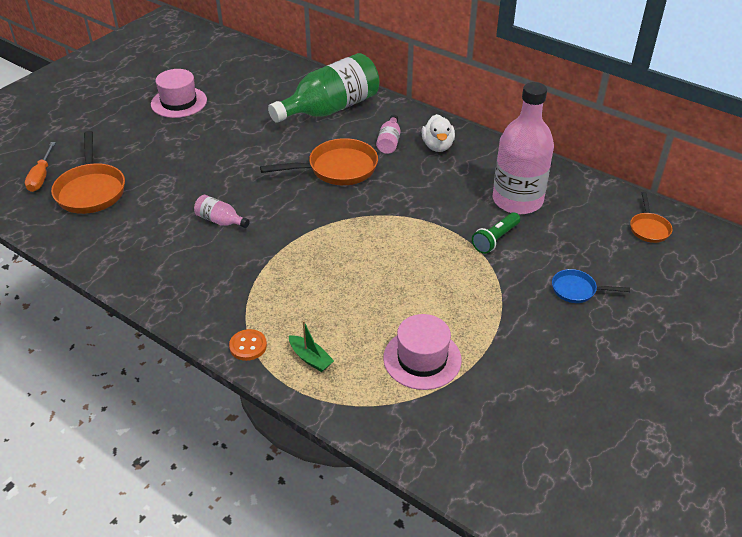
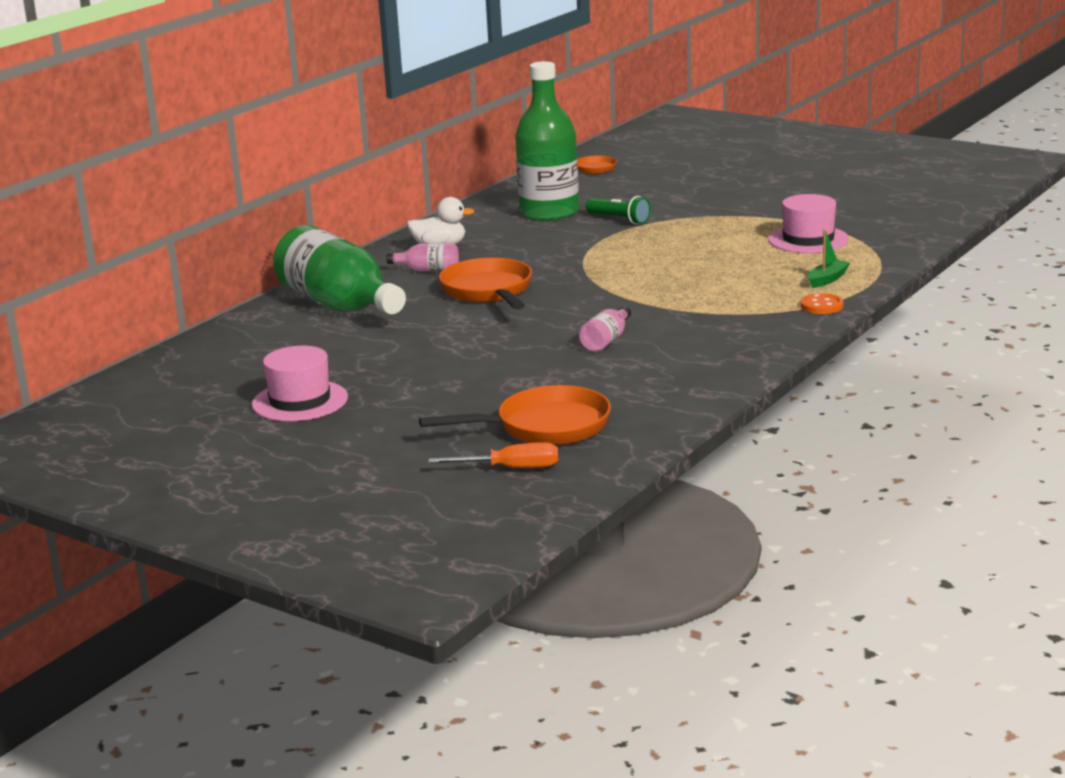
camera: 90 degrees left, 20 degrees down
pink bottle [493,82,554,214] -> green bottle [515,61,579,221]
blue pan [552,269,630,303] -> none

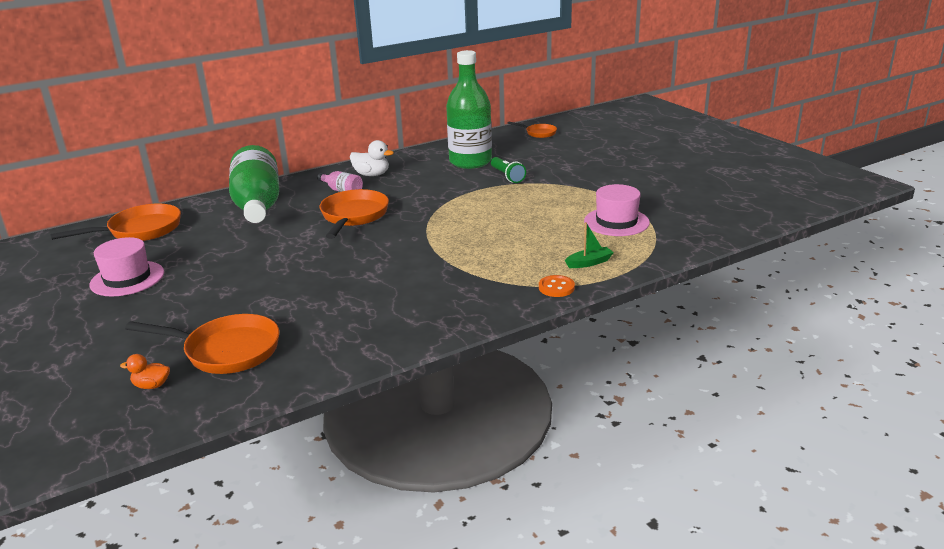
camera: 25 degrees right, 5 degrees up
orange screwdriver [428,442,558,468] -> orange duck [120,354,170,389]
pink bottle [579,306,631,352] -> none
none -> orange pan [50,204,181,241]

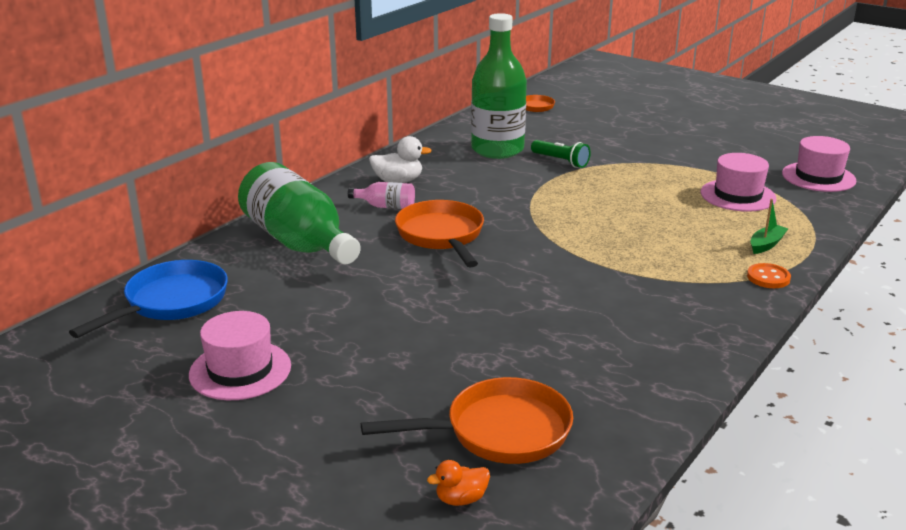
camera: 25 degrees left, 0 degrees up
orange pan [50,204,181,241] -> blue pan [69,260,228,338]
none -> pink hat [782,136,856,192]

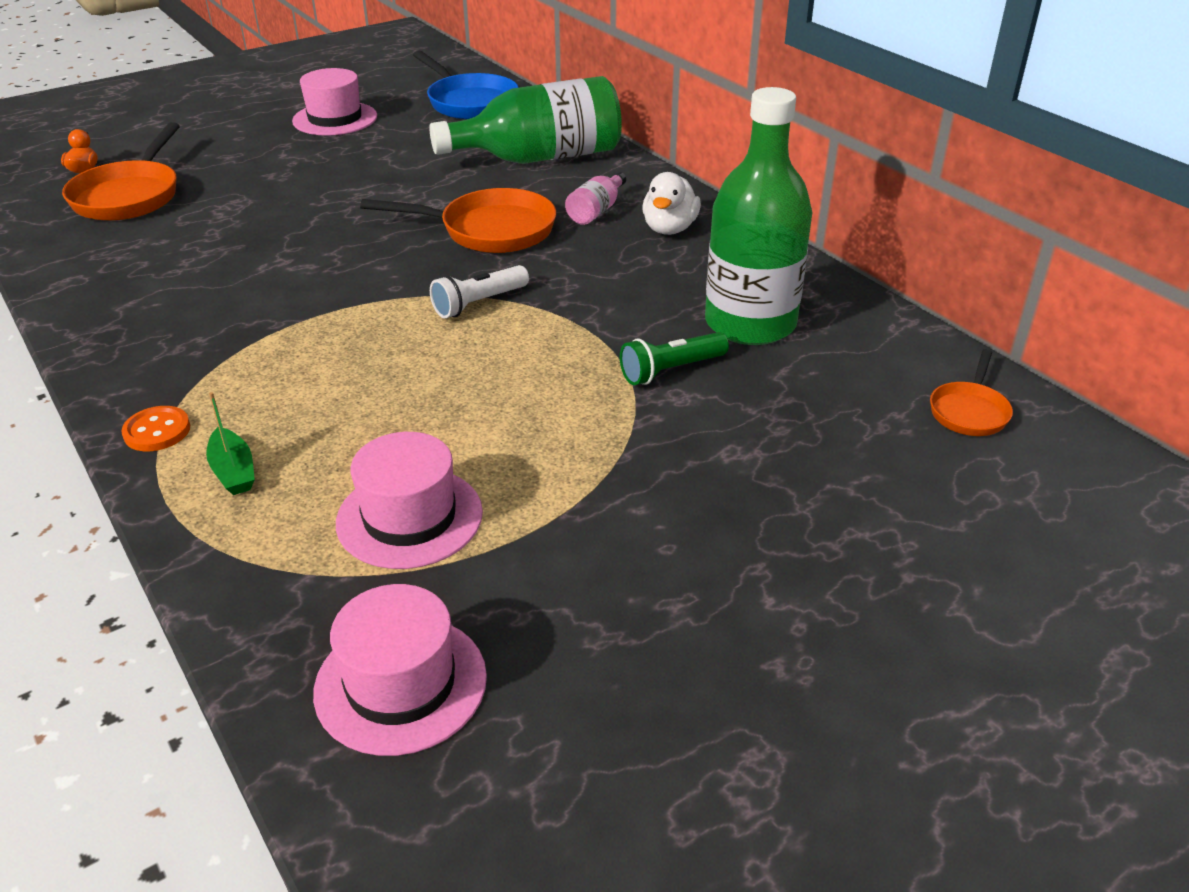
camera: 110 degrees right, 10 degrees up
none -> white flashlight [430,265,529,318]

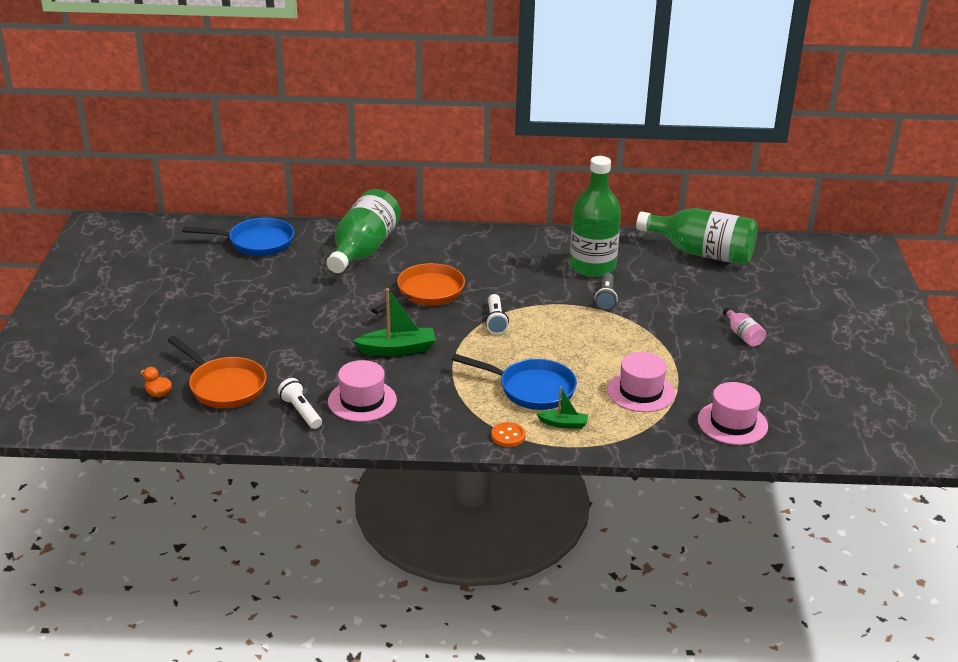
camera: 55 degrees left, 5 degrees down
pink hat [292,68,377,136] -> pink hat moved to [328,360,397,422]
pink bottle [565,172,626,225] -> pink bottle moved to [723,307,766,347]
green flashlight [620,332,729,385] -> grey flashlight [594,273,618,311]
white duck [642,172,701,235] -> none
orange pan [930,349,1013,436] -> green bottle [636,208,758,265]
none -> white flashlight [278,378,322,429]
none -> green boat [353,288,436,356]
none -> blue pan [452,354,577,410]

